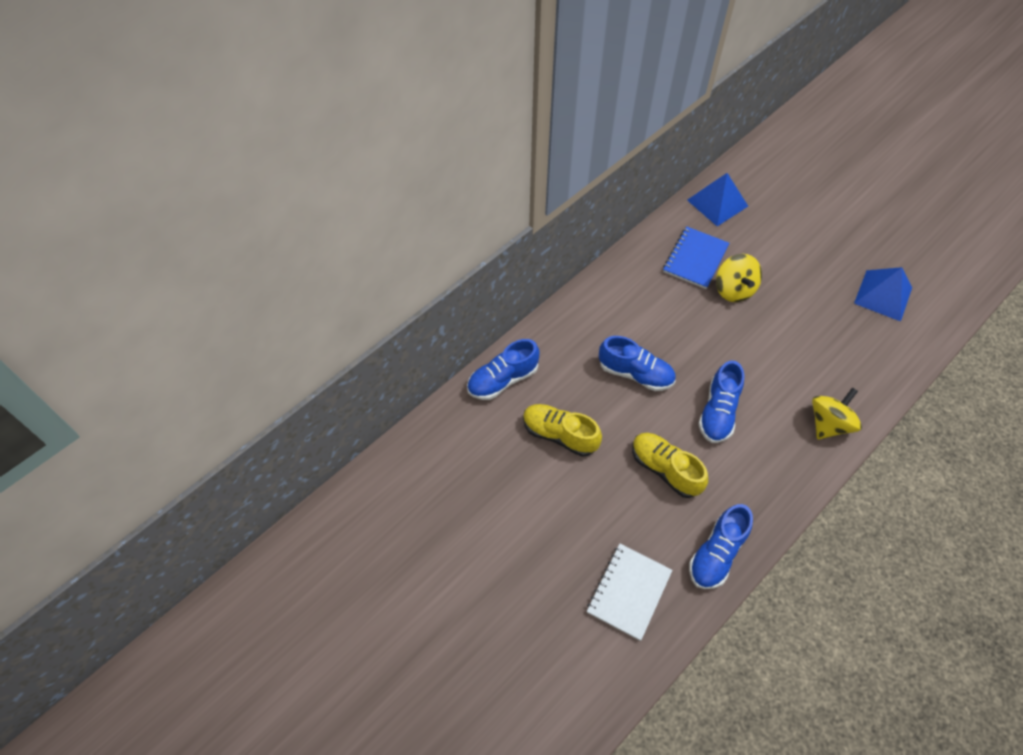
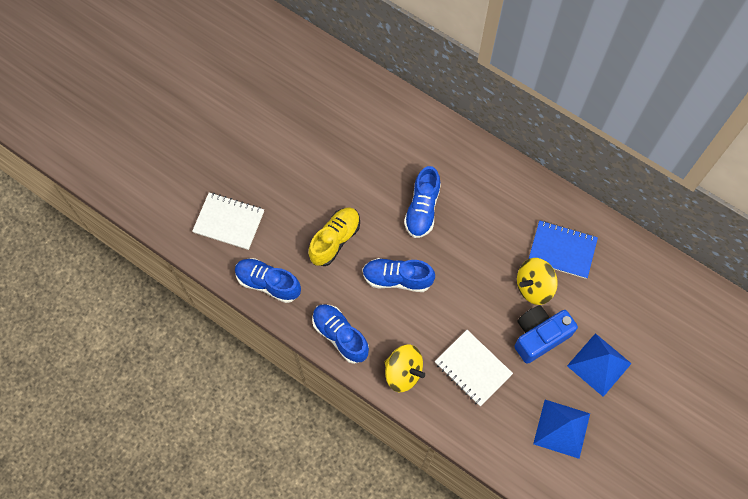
camera: 80 degrees right, 10 degrees up
blue shoe [467,339,540,400] -> blue shoe moved to [312,304,369,364]
yellow shoe [523,404,602,457] -> none
blue pyramid [687,173,748,226] -> blue pyramid moved to [567,333,632,397]
none -> white notebook [435,330,513,406]
none -> blue camera [514,305,578,364]

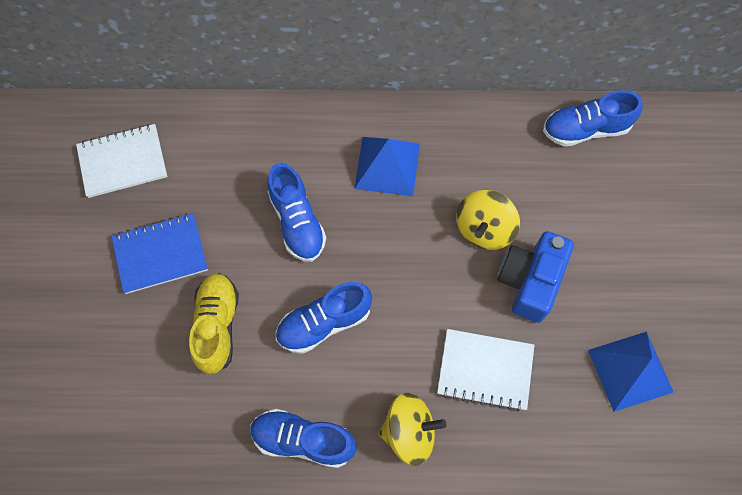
camera: 35 degrees left, 0 degrees up
white notebook [192,192,264,250] -> white notebook moved to [76,124,167,198]
blue shoe [235,258,301,303] -> blue shoe moved to [543,90,642,147]
blue notebook [529,220,598,279] -> blue notebook moved to [111,213,208,294]
blue pyramid [567,333,632,397] -> blue pyramid moved to [354,137,420,196]

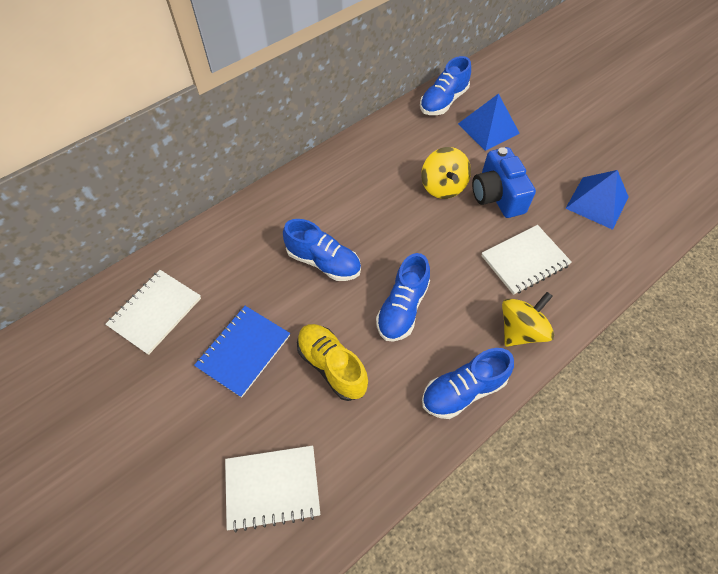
camera: 40 degrees left, 10 degrees down
blue pyramid [354,137,420,196] -> blue pyramid moved to [458,93,520,151]
none -> white notebook [225,446,320,532]

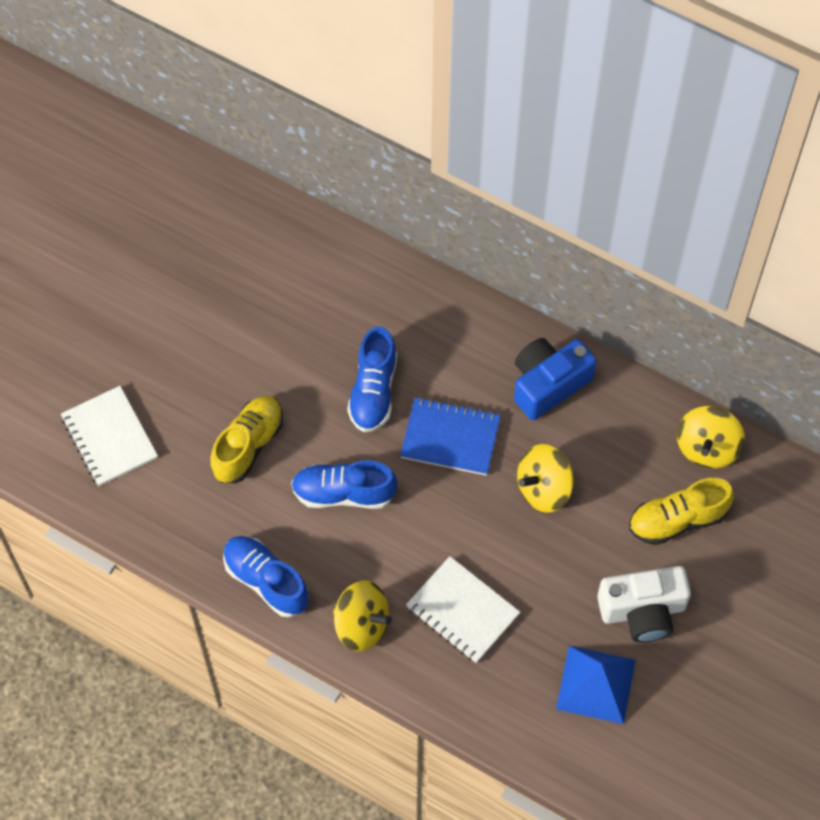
camera: 70 degrees right, 5 degrees up
white notebook [106,270,201,355] -> none
blue notebook [194,306,290,398] -> blue notebook moved to [400,397,501,476]
blue shoe [420,56,471,115] -> yellow spinning top [677,406,745,469]
blue pyramid [458,93,520,151] -> yellow shoe [629,478,734,545]
blue camera [472,147,536,218] -> blue camera moved to [514,338,597,420]
none -> white camera [597,566,691,643]

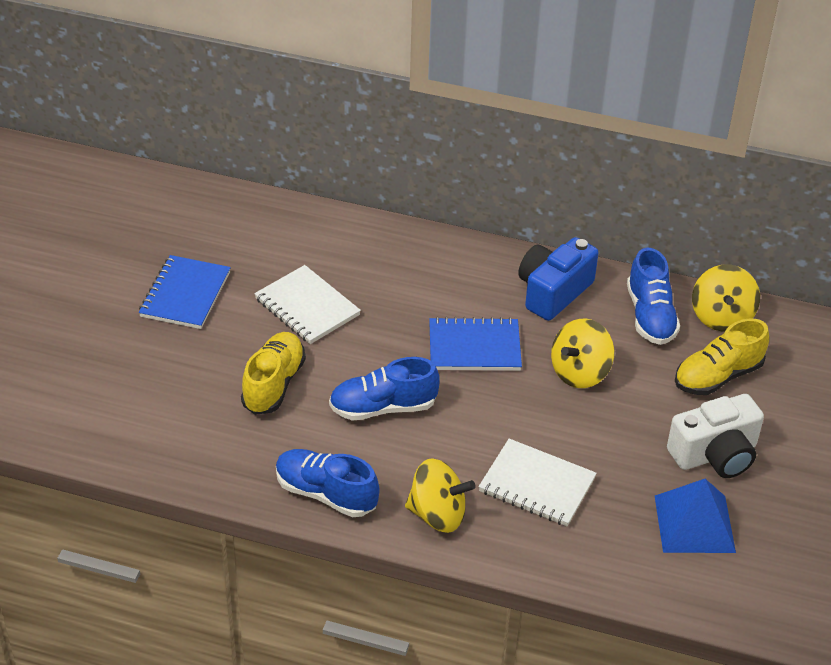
camera: 15 degrees left, 20 degrees down
white notebook [61,386,158,486] -> white notebook moved to [254,265,361,344]
blue shoe [347,326,397,432] -> blue shoe moved to [627,248,680,345]
none -> blue notebook [139,255,231,329]

